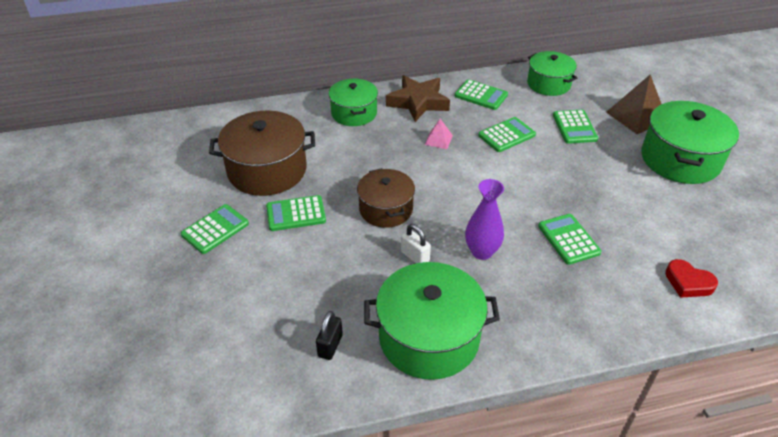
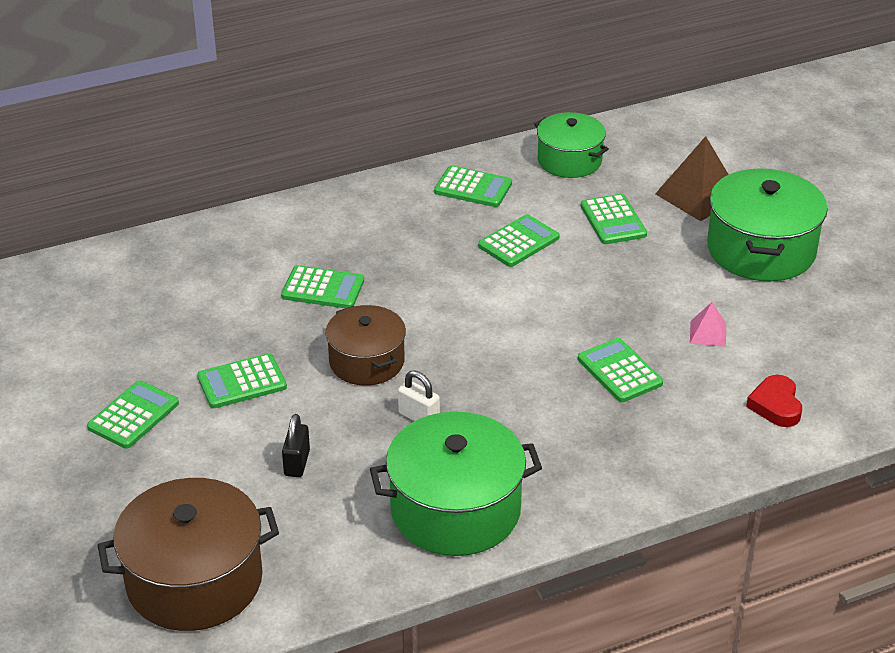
camera: 10 degrees left, 5 degrees down
brown pot [209,111,315,196] -> brown pot moved to [98,478,279,631]
black padlock [316,311,343,360] -> black padlock moved to [282,414,310,477]
green pot [329,79,378,126] -> none
brown star [386,75,450,122] -> none
pink pyramid [425,119,453,149] -> pink pyramid moved to [690,302,726,347]
purple vase [465,179,504,260] -> none
red heart [665,259,718,298] -> red heart turned 60 degrees clockwise [746,375,802,427]
none -> green calculator [281,265,364,308]

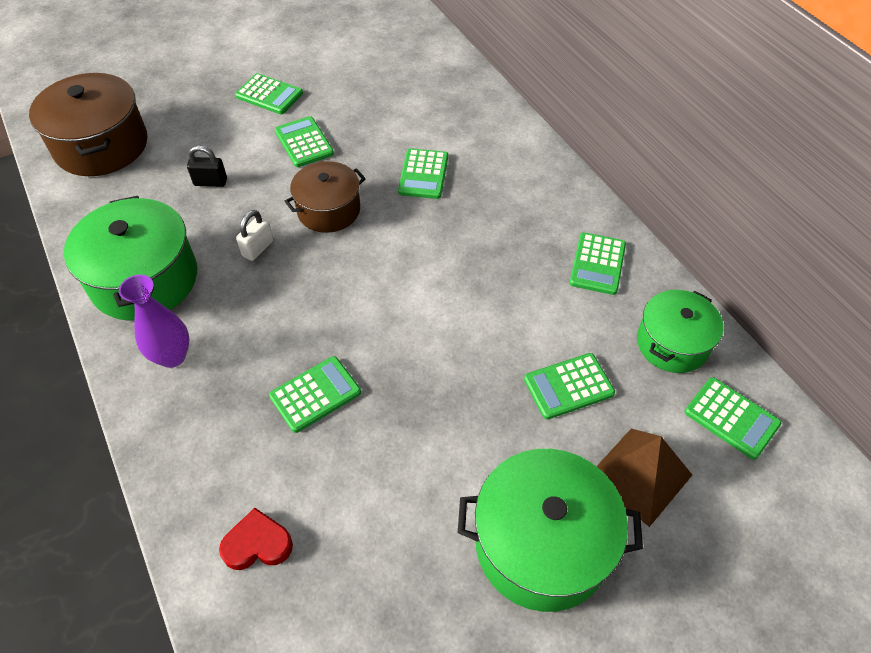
camera: 85 degrees right, 15 degrees up
green calculator [478,214,560,267] -> green calculator moved to [685,377,781,460]
pink pyramid [690,302,726,347] -> none
none -> purple vase [119,275,190,368]

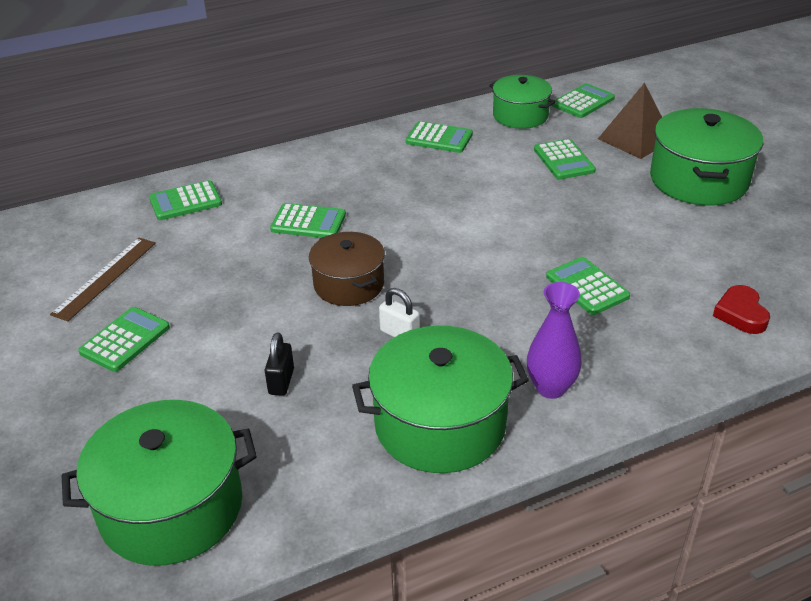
camera: 85 degrees left, 15 degrees down
brown pot [29,73,147,176] -> green pot [62,400,257,566]
green calculator [275,116,334,167] -> green calculator moved to [149,180,222,220]
none -> brown ruler [50,238,156,321]

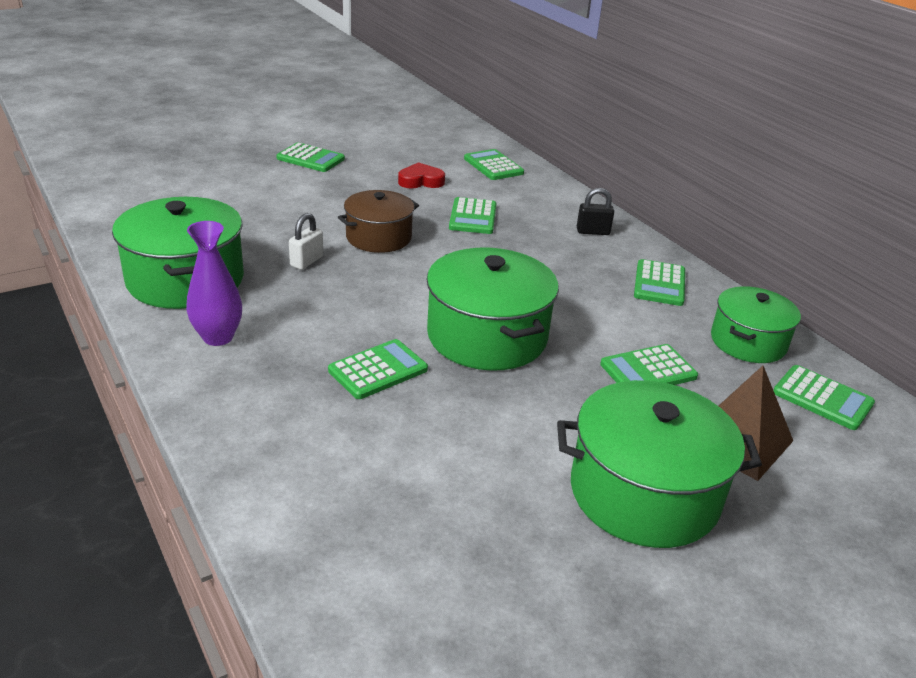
camera: 80 degrees right, 5 degrees down
brown ruler [50,238,156,321] -> none
green pot [62,400,257,566] -> green pot moved to [426,248,559,371]
black padlock [265,332,294,396] -> black padlock moved to [577,188,614,235]
red heart [713,285,770,334] -> red heart moved to [398,162,445,189]

